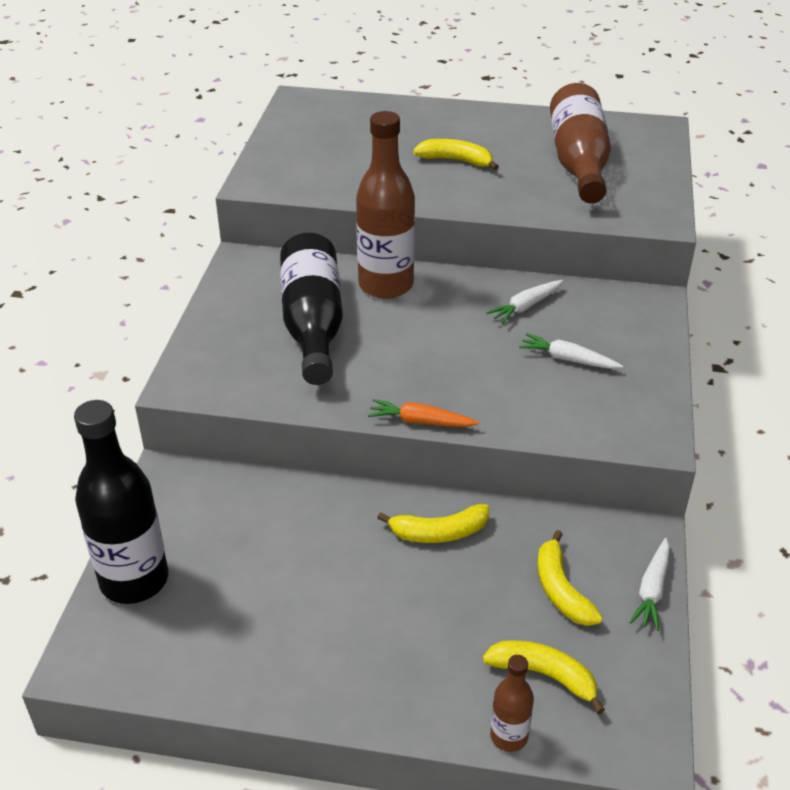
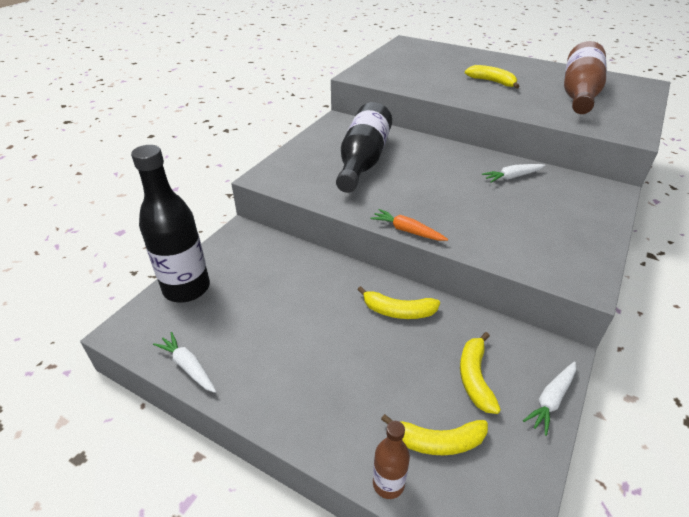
camera: 20 degrees right, 0 degrees up
brown bottle [356,111,415,299] -> none
yellow banana [483,640,605,714] -> yellow banana turned 135 degrees clockwise [381,414,488,455]
white carrot [519,333,623,369] -> white carrot moved to [153,332,216,393]

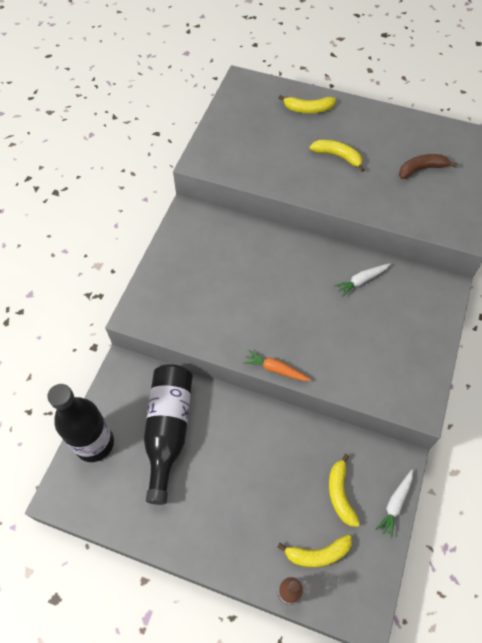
camera: 10 degrees left, 20 degrees up
white carrot [153,332,216,393] -> none
black bottle [336,102,392,193] -> black bottle moved to [144,364,193,505]
yellow banana [357,286,440,319] -> yellow banana moved to [278,95,336,113]
brown bottle [564,41,606,114] -> brown banana [399,154,457,179]

